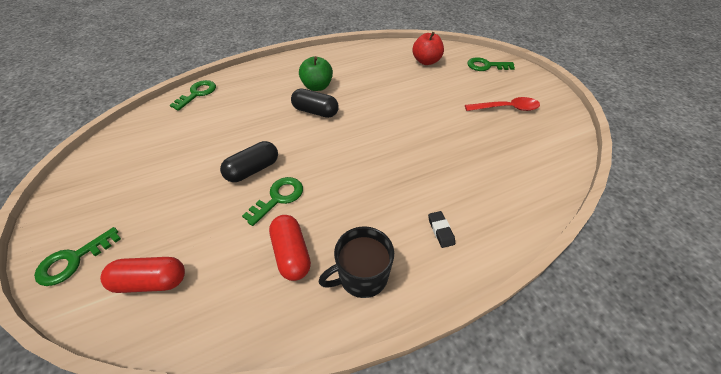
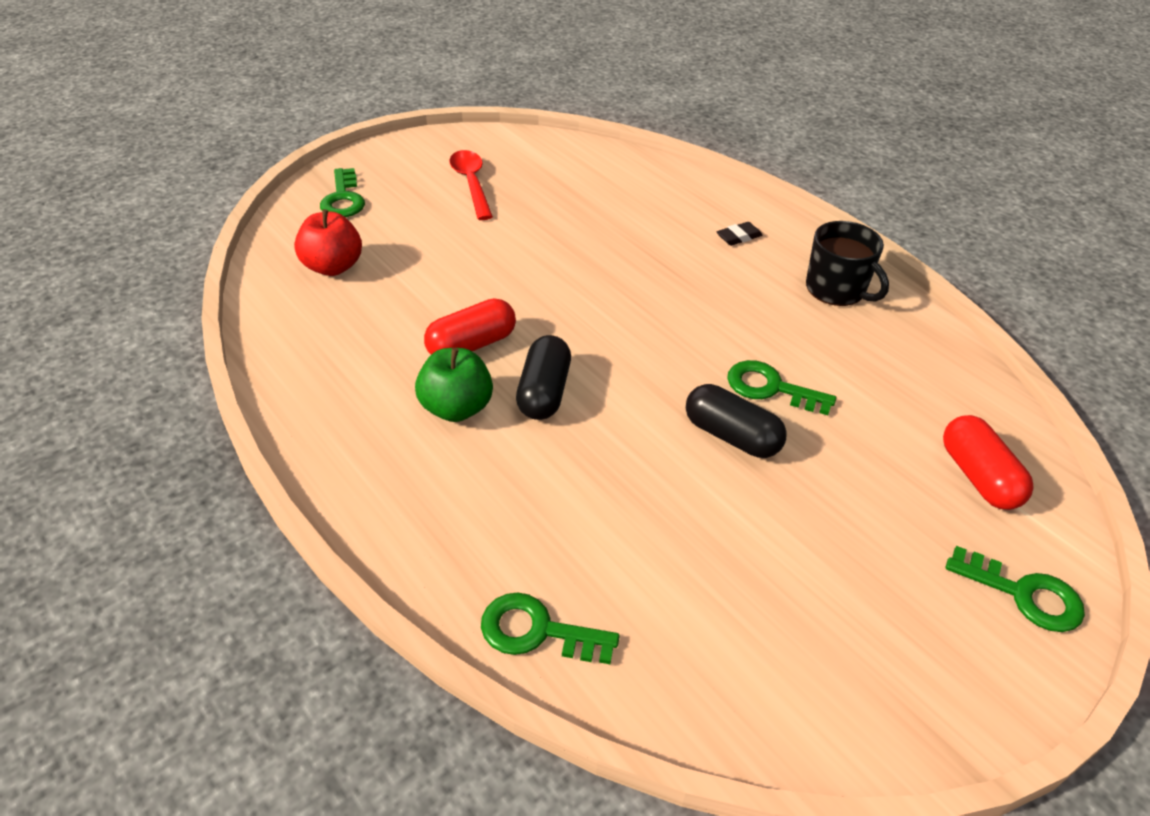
camera: 105 degrees left, 5 degrees down
red capsule [269,215,311,281] -> red capsule moved to [424,298,516,355]

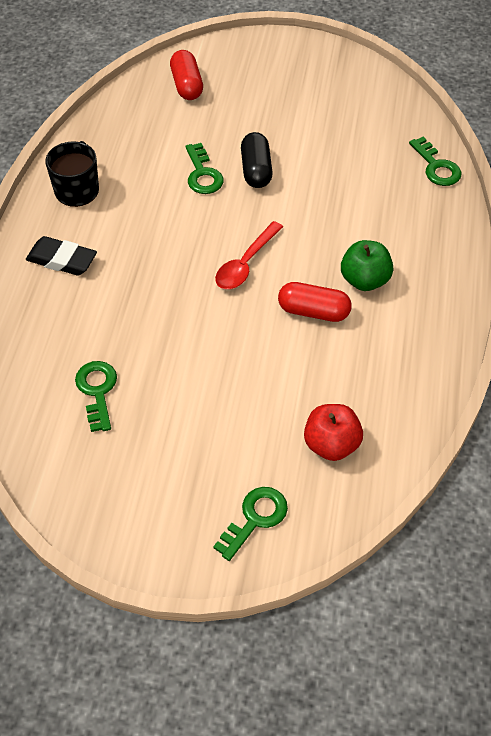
camera: 130 degrees left, 10 degrees up
red spoon [449,150,493,220] -> red spoon moved to [215,221,283,289]
black capsule [516,335,571,420] -> none
black eraser [717,222,763,246] -> black eraser [26,236,97,276], size x1.77
red capsule [943,415,1034,510] -> red capsule turned 45 degrees counterclockwise [170,50,203,100]
green key [946,546,1085,632] -> green key moved to [75,361,117,432]

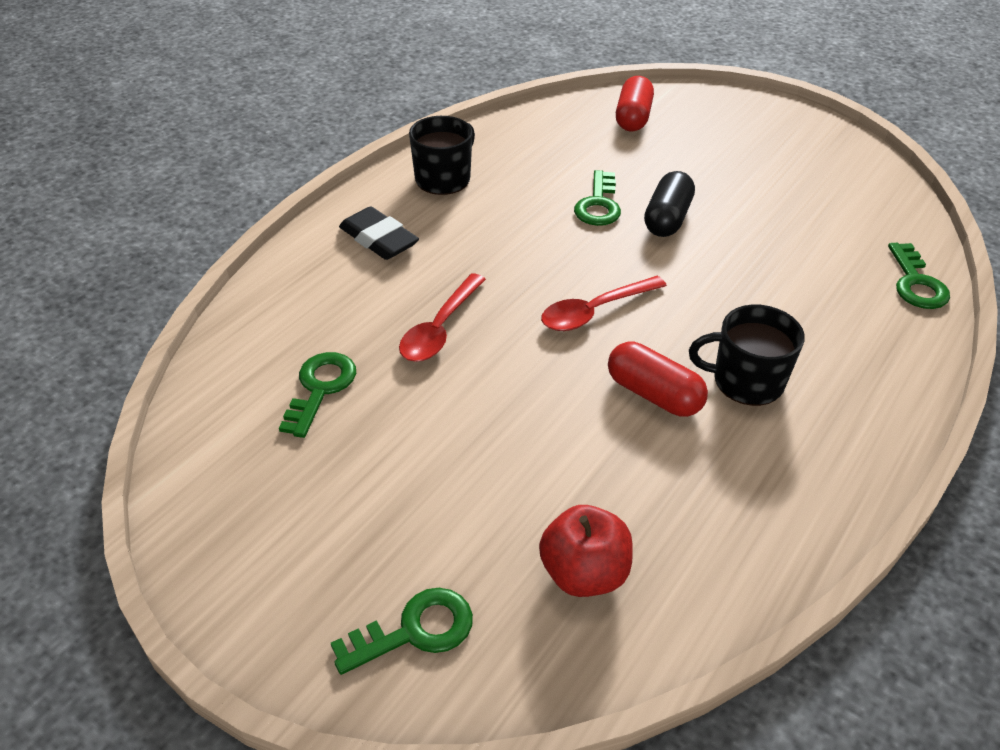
camera: 25 degrees right, 10 degrees down
green apple [341,240,393,291] -> black mug [689,305,805,406]
none -> red spoon [399,273,486,362]

